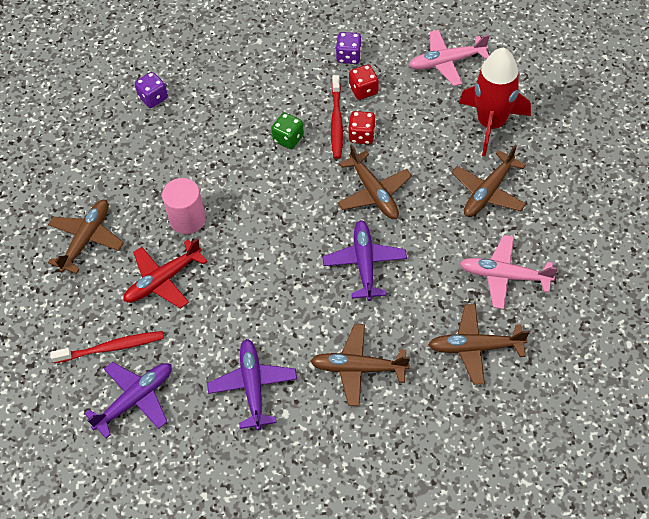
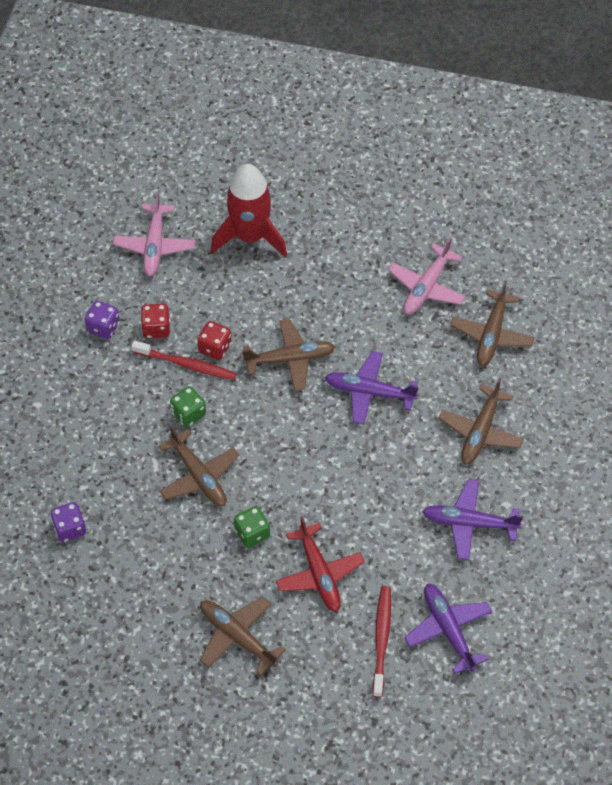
camera: 75 degrees left, 0 degrees up
pink cylinder [162,178,206,234] -> green dice [234,506,270,548]
brown plane [452,145,526,217] -> brown plane moved to [159,425,239,507]

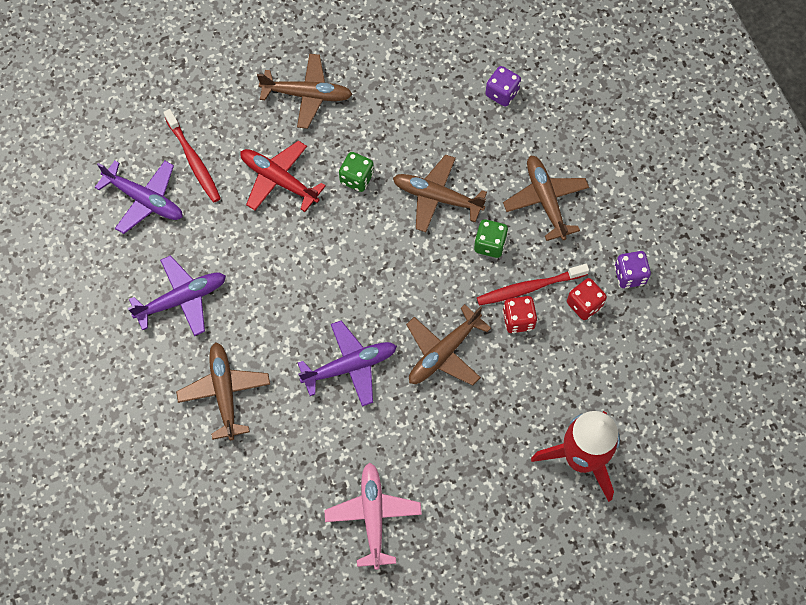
camera: 145 degrees right, 10 degrees up
pink plane [113,192,195,276] -> none
brown plane [450,281,534,366] -> brown plane moved to [503,155,589,241]

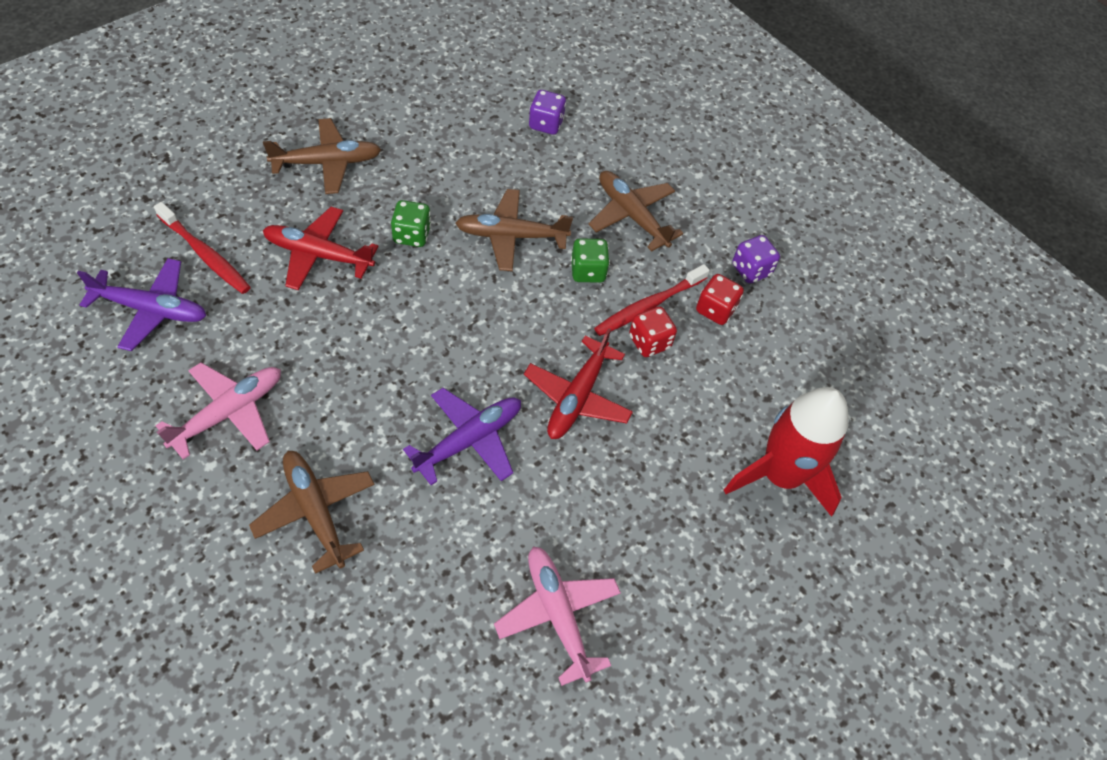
camera: 25 degrees left, 10 degrees down
purple plane [128,255,226,336] -> pink plane [156,362,281,460]
brown plane [406,304,491,386] -> red plane [524,328,633,439]

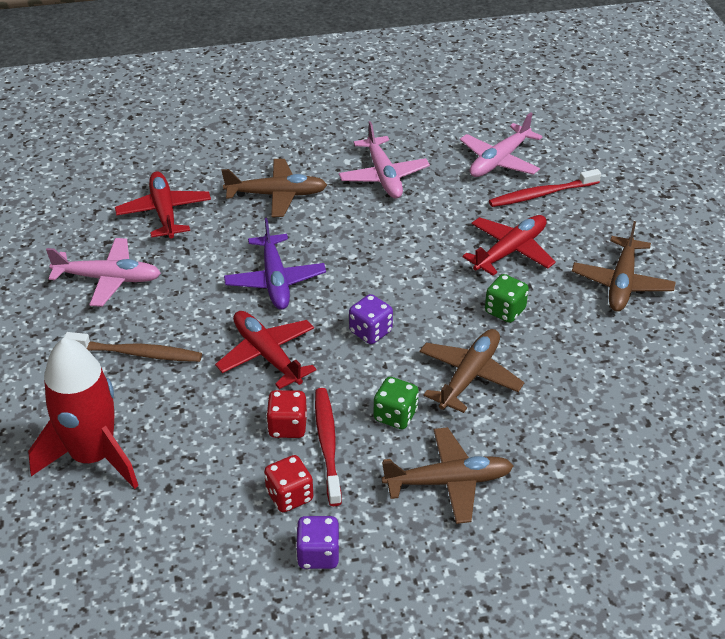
camera: 125 degrees right, 15 degrees down
purple plane [77,258,206,351] -> pink plane [460,112,542,177]
purple dice [529,90,566,135] -> purple dice moved to [349,294,393,344]
none -> brown toothbrush [64,332,202,362]
none -> red plane [115,171,211,239]

